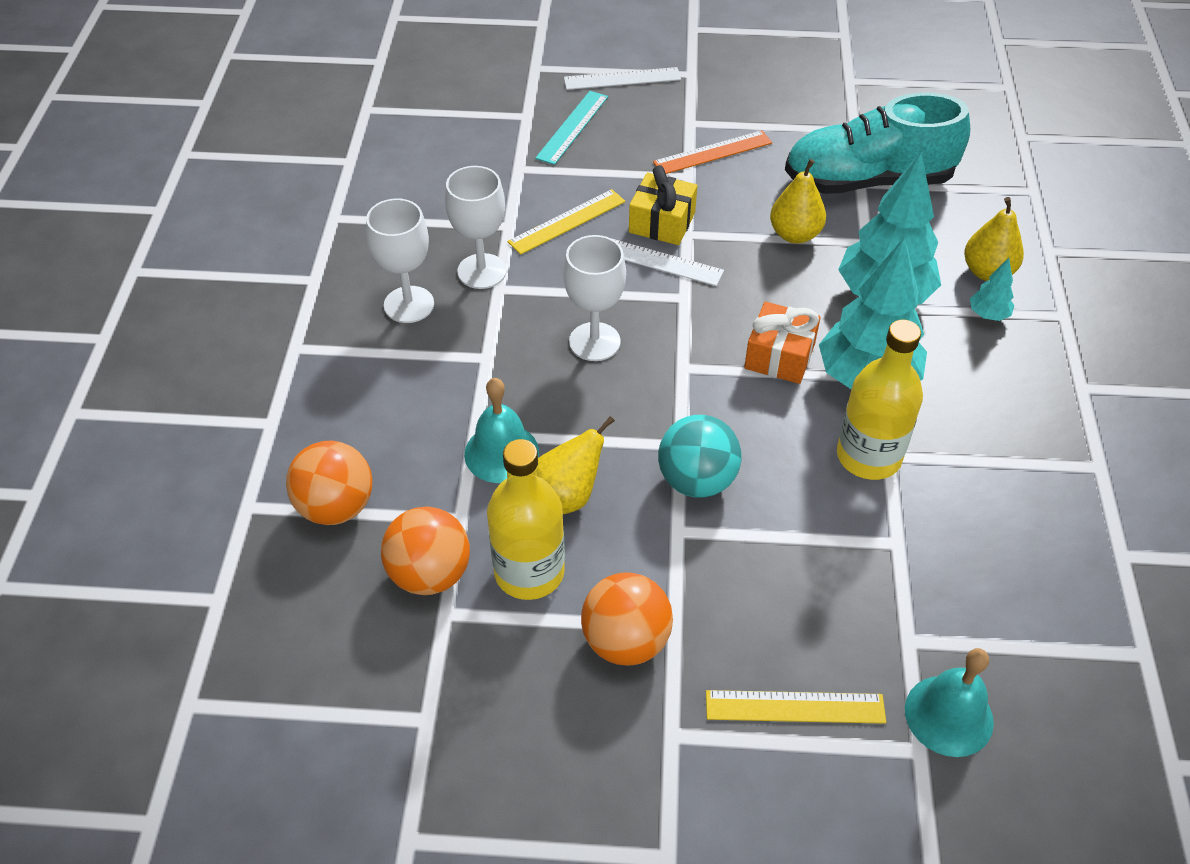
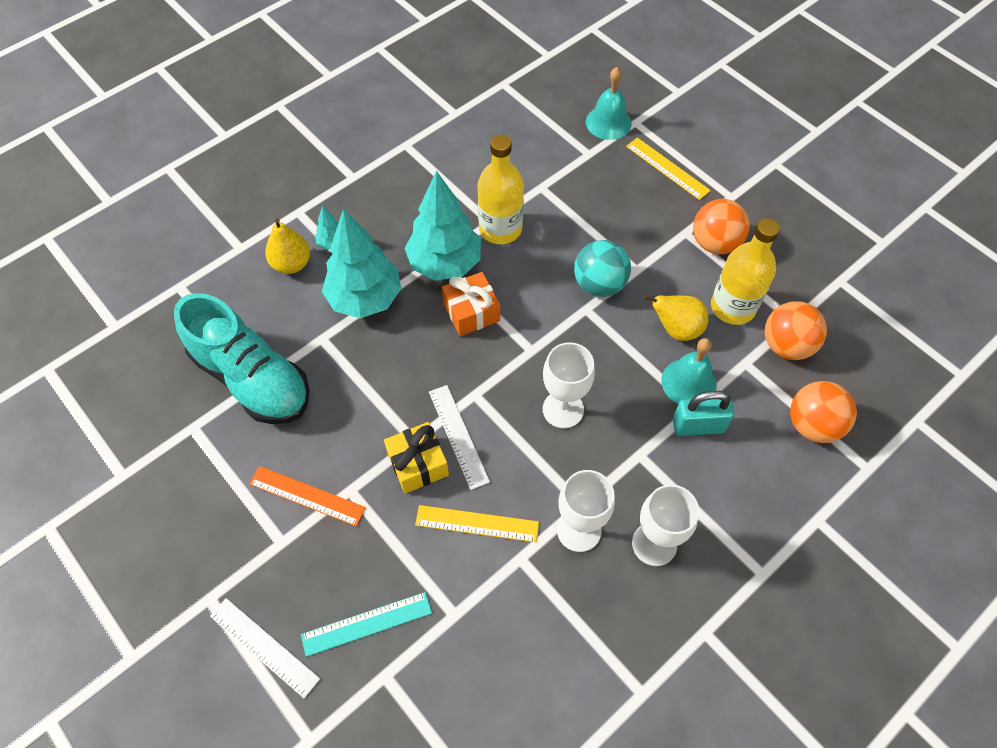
camera: 135 degrees left, 10 degrees up
yellow pear [770,159,826,244] -> none
none -> turquoise padlock [673,391,734,436]

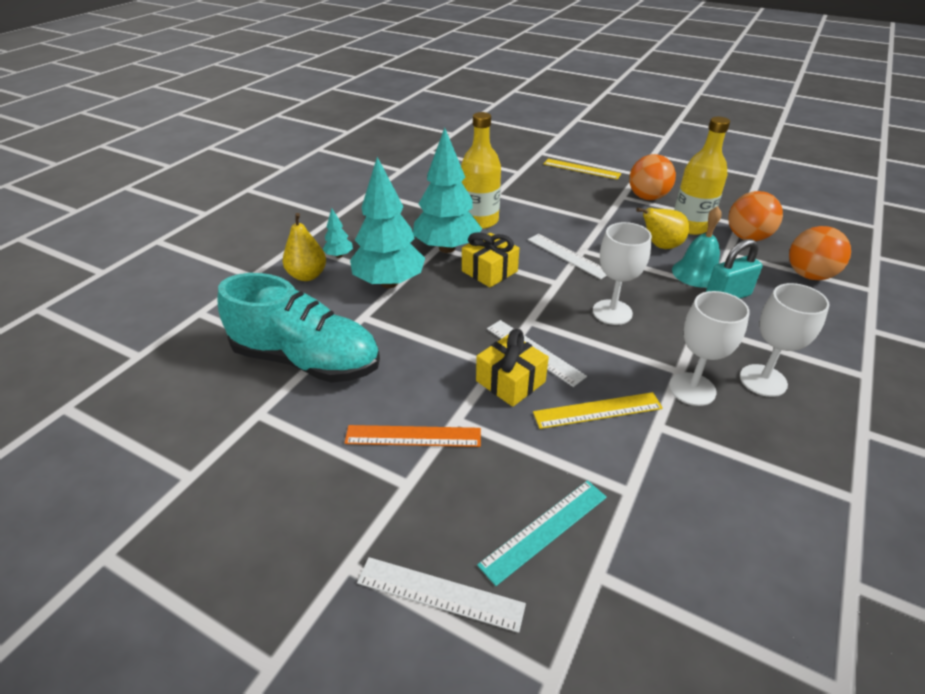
camera: 20 degrees left, 20 degrees down
orange gift [442,272,500,336] -> yellow gift [462,232,519,287]
turquoise ball [574,240,631,297] -> none
turquoise bell [586,67,632,140] -> none
none -> white ruler [528,234,607,279]

